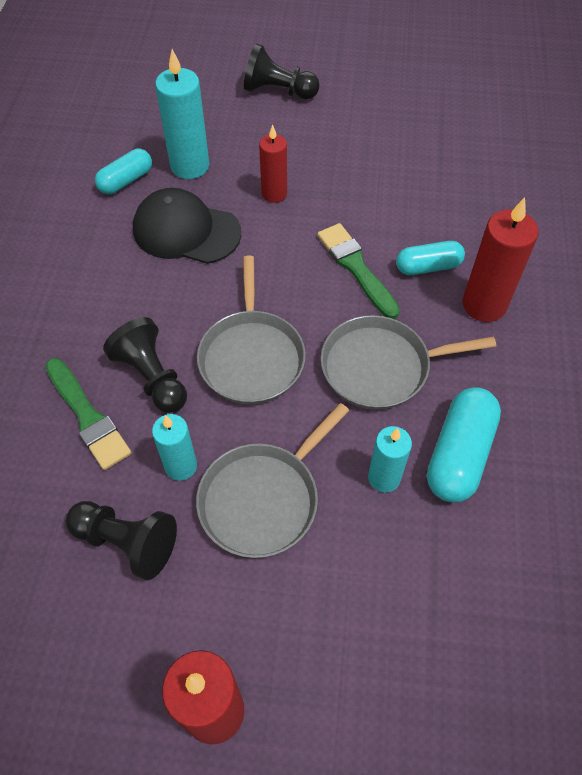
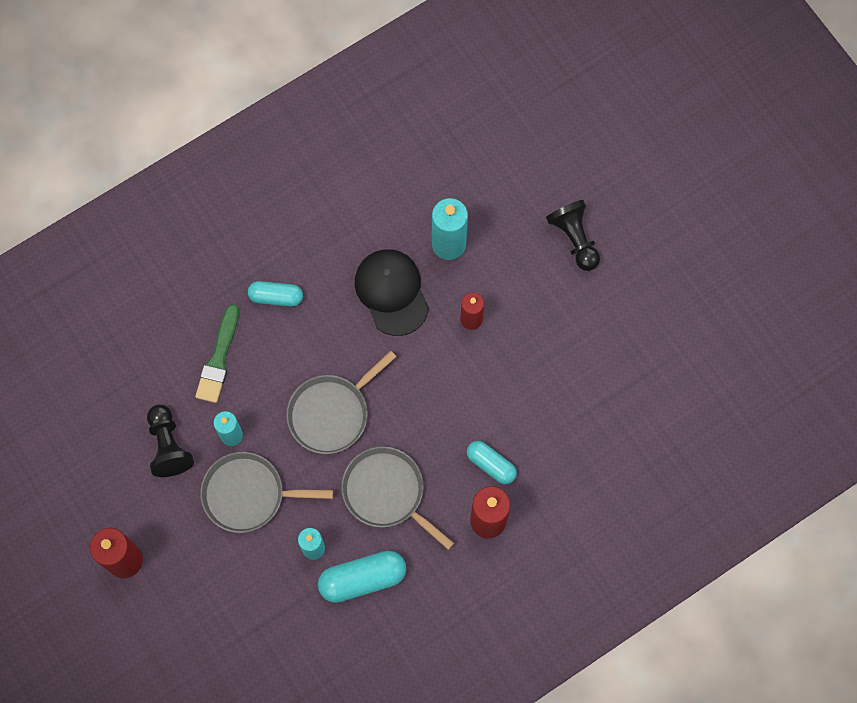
camera: 50 degrees right, 15 degrees up
turquoise capsule [95,149,152,194] -> turquoise capsule moved to [248,281,303,307]
black pawn [103,317,187,413] -> none
green brush [317,223,400,319] -> none

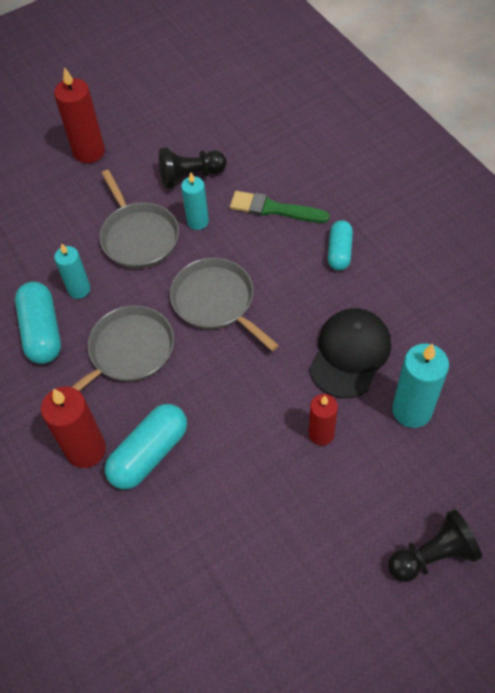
camera: 95 degrees right, 15 degrees down
grey pan [200,452,333,533] -> grey pan turned 150 degrees clockwise [99,170,179,269]
black cap [355,249,429,336] -> black cap turned 45 degrees counterclockwise [309,308,391,398]
turquoise capsule [467,441,517,484] -> turquoise capsule [105,404,187,490], size x1.55

